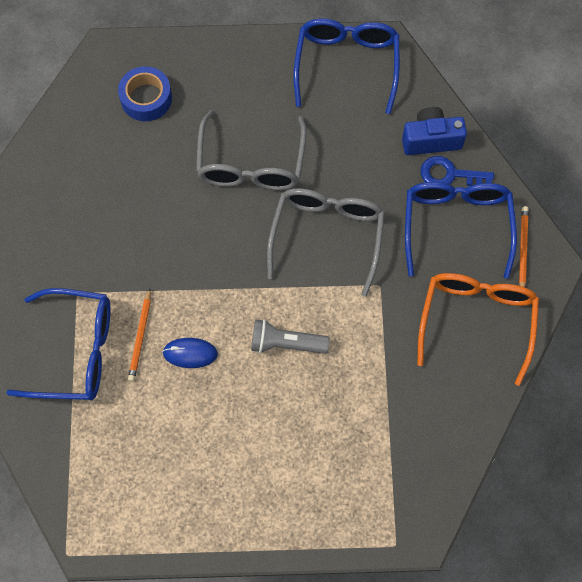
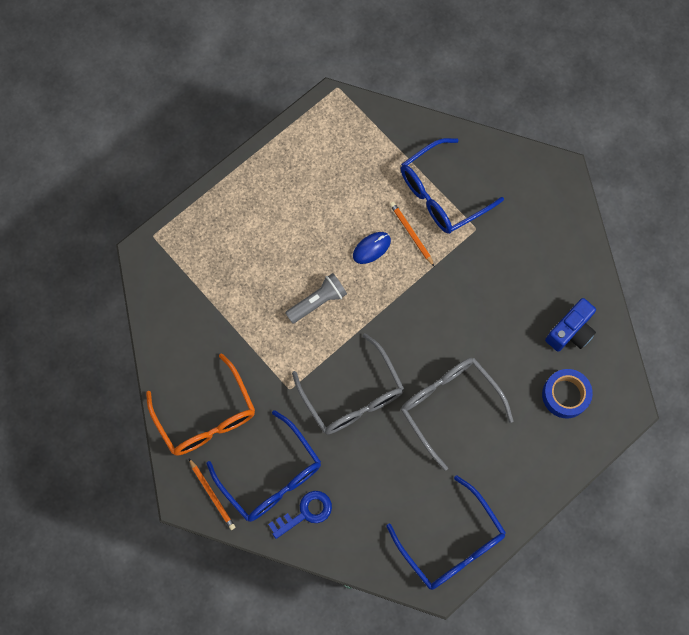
camera: 140 degrees right, 5 degrees up
blue camera [402,107,467,155] -> blue camera moved to [545,298,596,352]

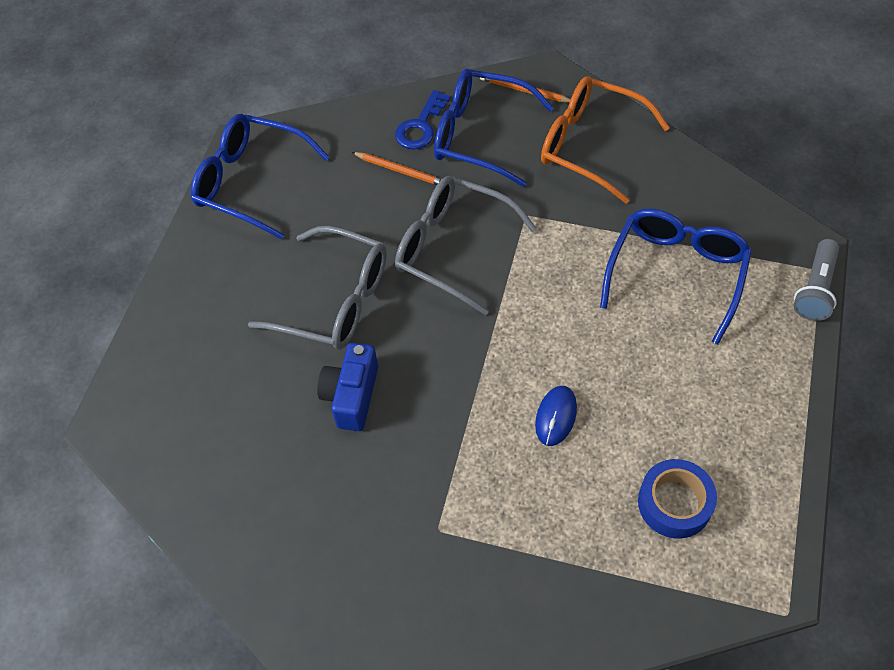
camera: 150 degrees right, 15 degrees down
grey flashlight [285,273,347,324] -> grey flashlight moved to [794,239,839,321]
orange pencil [390,202,435,267] -> orange pencil moved to [352,152,442,185]
blue glasses [401,138,504,234] -> blue glasses moved to [600,209,752,344]
blue tape [542,369,593,418] -> blue tape moved to [638,459,717,539]
blue camera [545,298,596,352] -> blue camera moved to [317,343,378,431]

